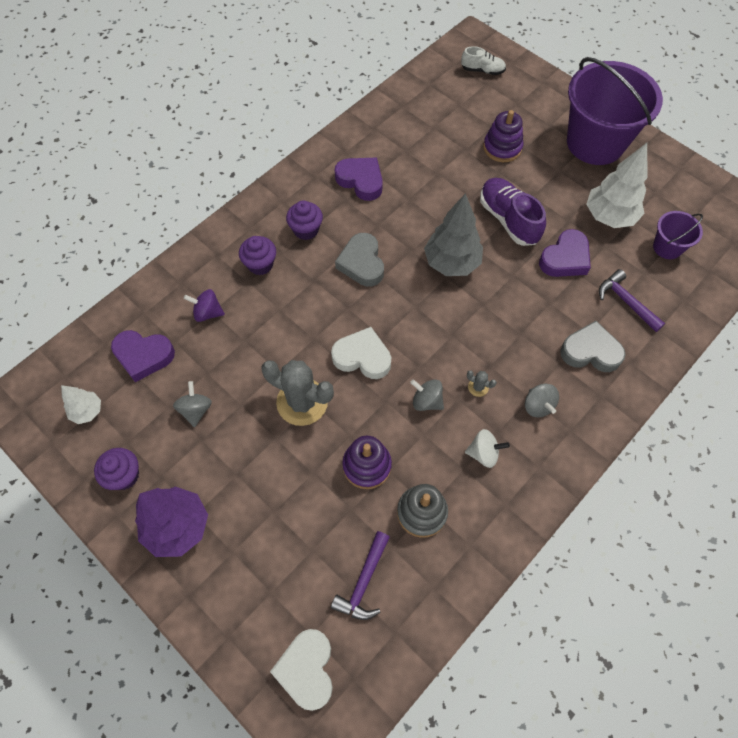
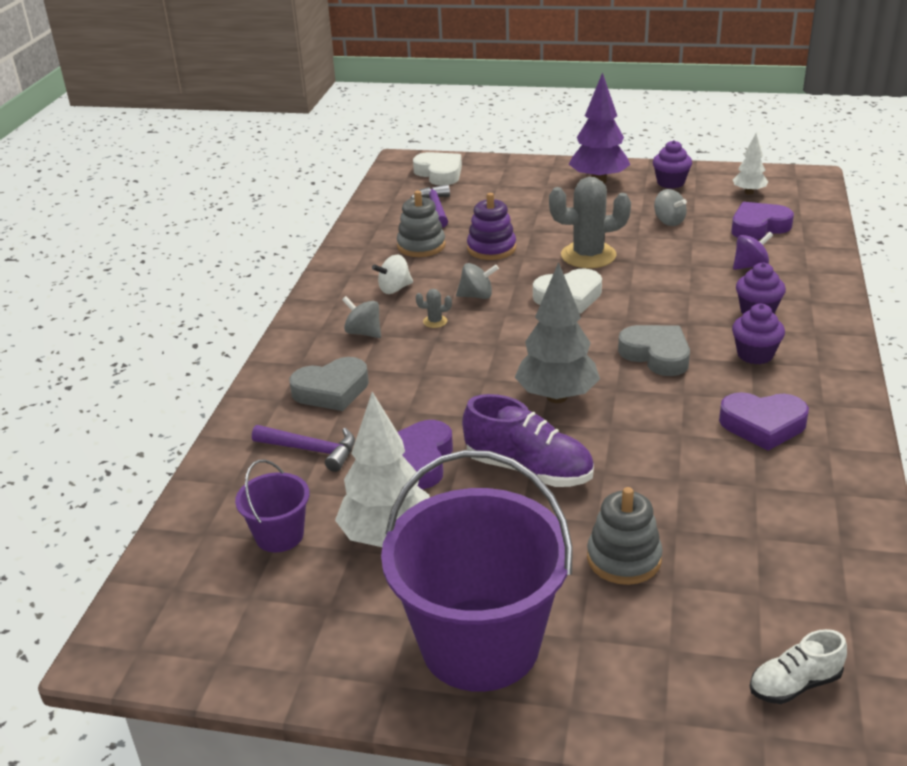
camera: 150 degrees right, 30 degrees down
purple stacking toy [483,110,523,162] -> grey stacking toy [587,487,663,585]

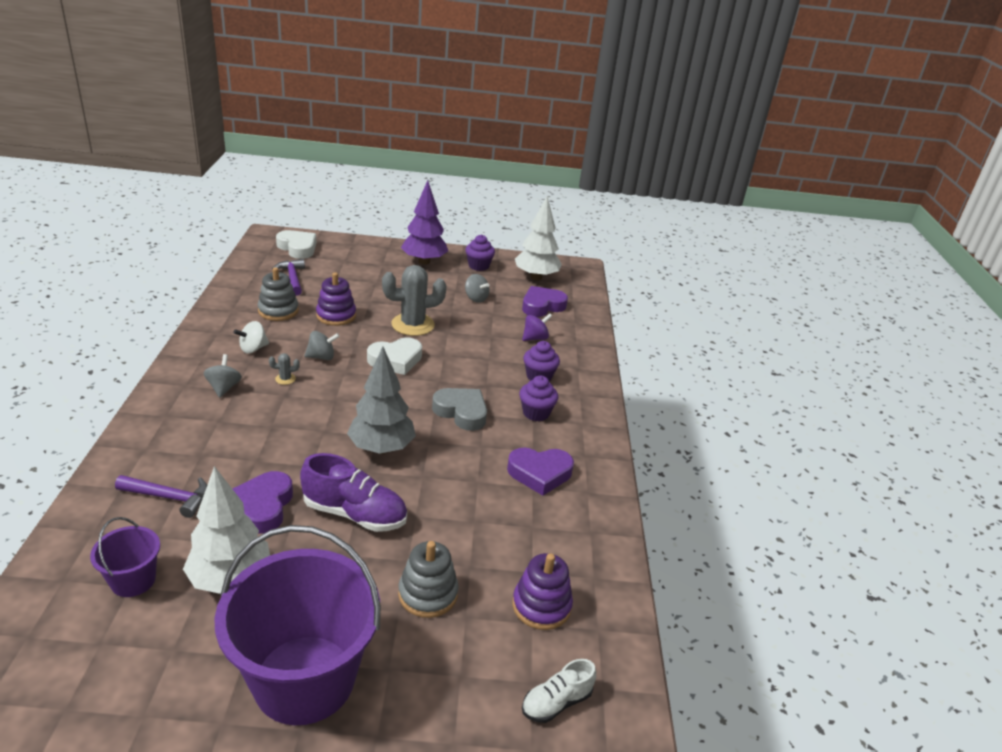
camera: 15 degrees left, 0 degrees up
grey heart [289,357,369,411] -> none
grey spinning top [342,296,381,338] -> grey spinning top turned 60 degrees clockwise [204,354,242,398]
white tree [733,134,768,195] -> white tree [515,197,562,280], size x1.82
none -> purple stacking toy [512,553,573,630]

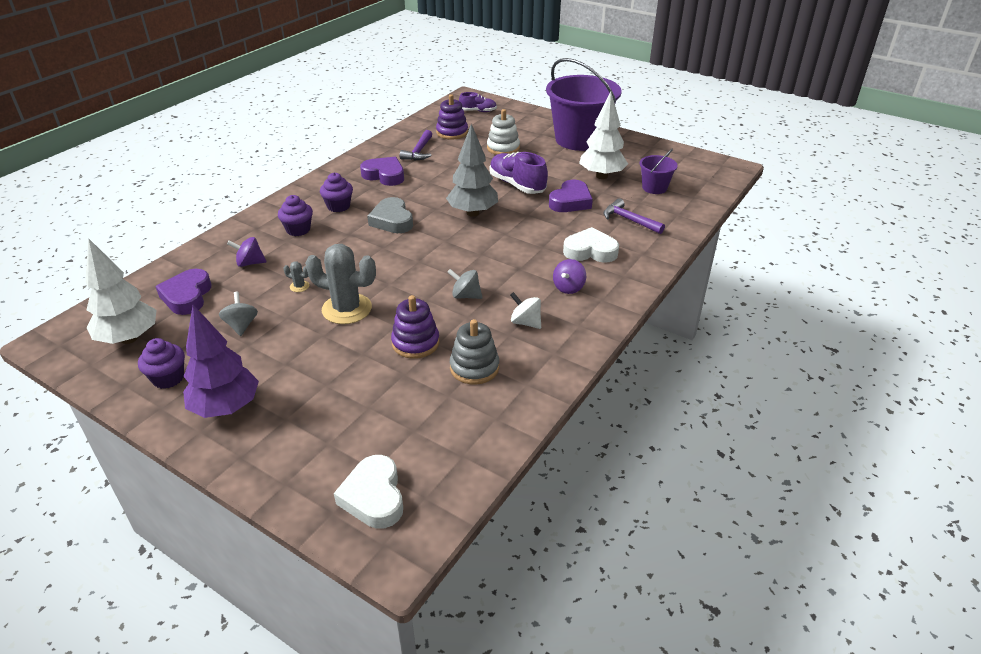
camera: 145 degrees left, 5 degrees up
grey spinning top [204,354,242,398] -> purple spinning top [553,259,586,294]
white spinning top [233,321,269,353] -> white spinning top turned 135 degrees counterclockwise [510,292,541,329]
grey cactus [269,353,300,385] -> grey cactus moved to [283,261,309,292]
purple hammer [272,259,305,296] -> purple hammer moved to [400,130,432,161]
white heart [367,337,422,375] -> white heart moved to [563,227,619,263]
grey stacking toy [398,541,459,618] -> white stacking toy [487,109,520,155]
purple heart [522,286,568,317] -> purple heart turned 90 degrees clockwise [155,269,211,315]
white shoe [522,659,596,723] -> purple shoe [459,92,497,112]

